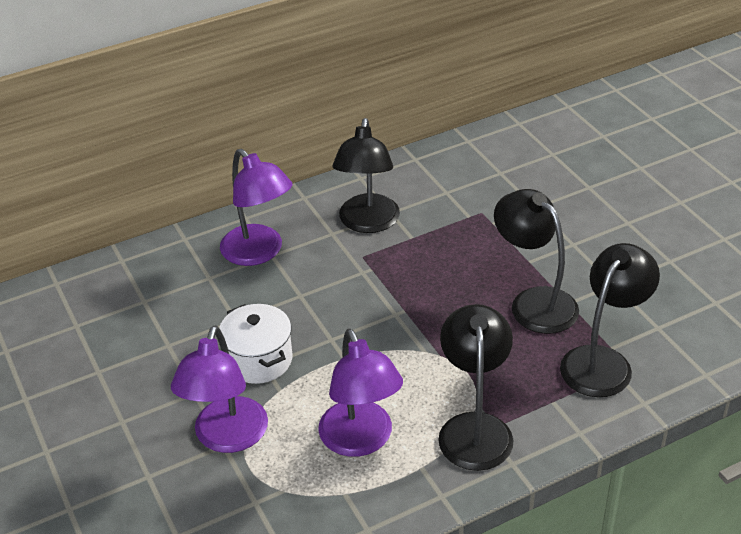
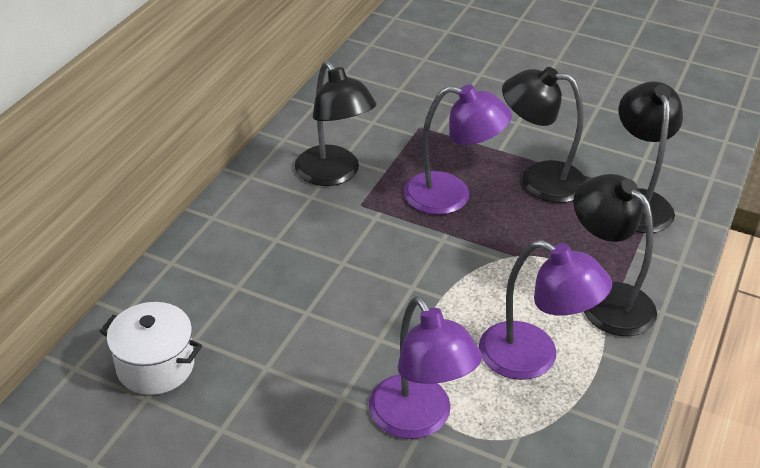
camera: 40 degrees left, 0 degrees up
white pot [219,304,292,384] -> white pot moved to [99,302,202,395]
purple lamp [220,149,292,266] -> purple lamp moved to [403,85,512,215]

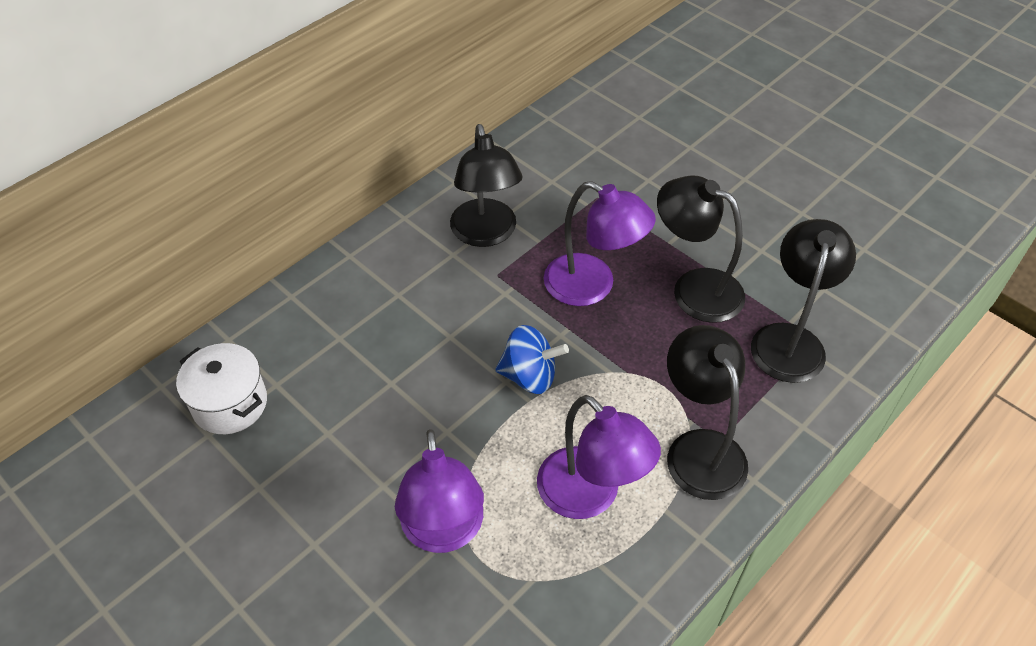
camera: 20 degrees right, 10 degrees up
none -> blue spinning top [495,325,569,394]

